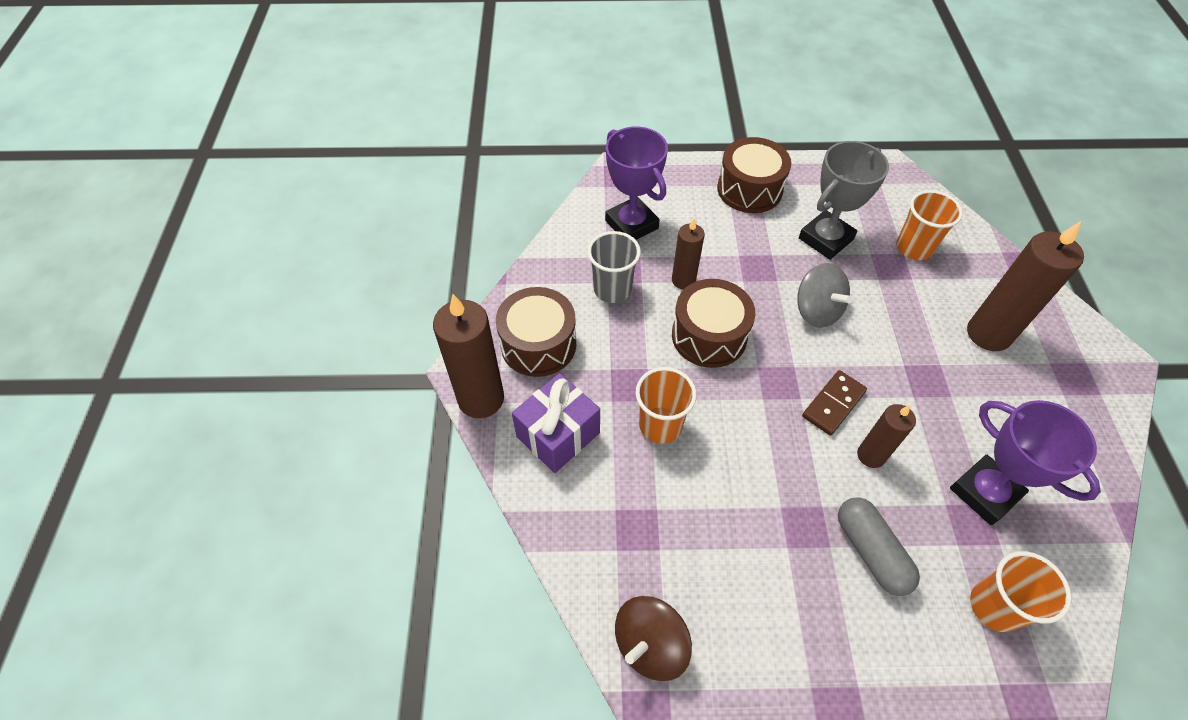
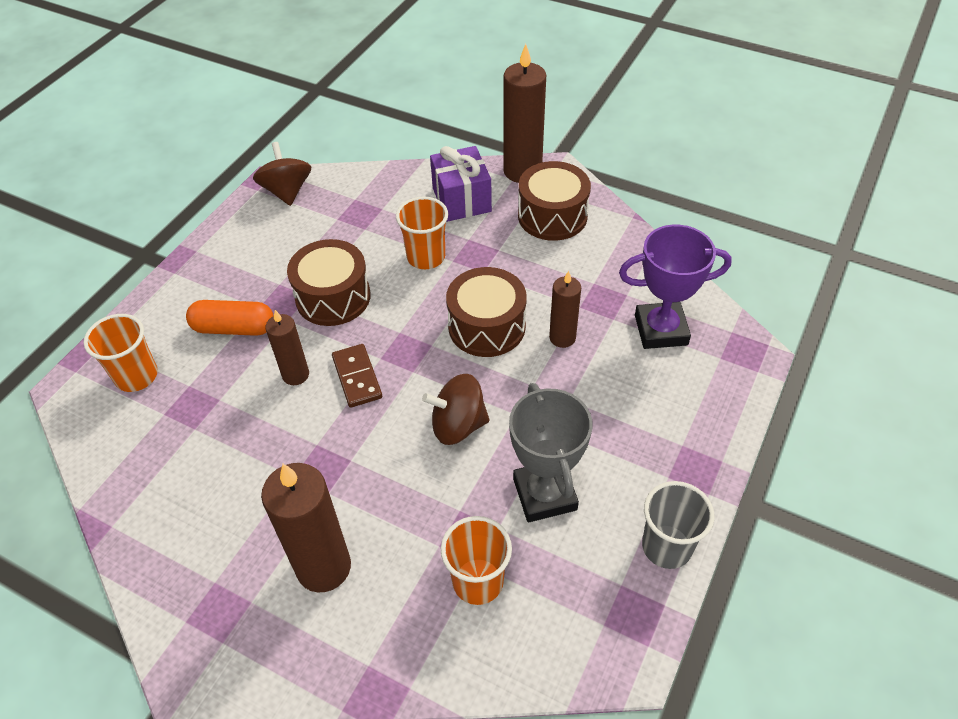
camera: 120 degrees right, 5 degrees down
grey cup [587,231,641,303] -> grey cup moved to [642,481,715,569]
brown drum [717,137,791,213] -> brown drum moved to [287,239,371,326]
grey spinning top [797,263,852,328] -> brown spinning top [422,374,490,445]
grey capsule [838,497,920,596] -> orange capsule [186,300,274,336]
purple trophy [950,400,1101,525] -> none

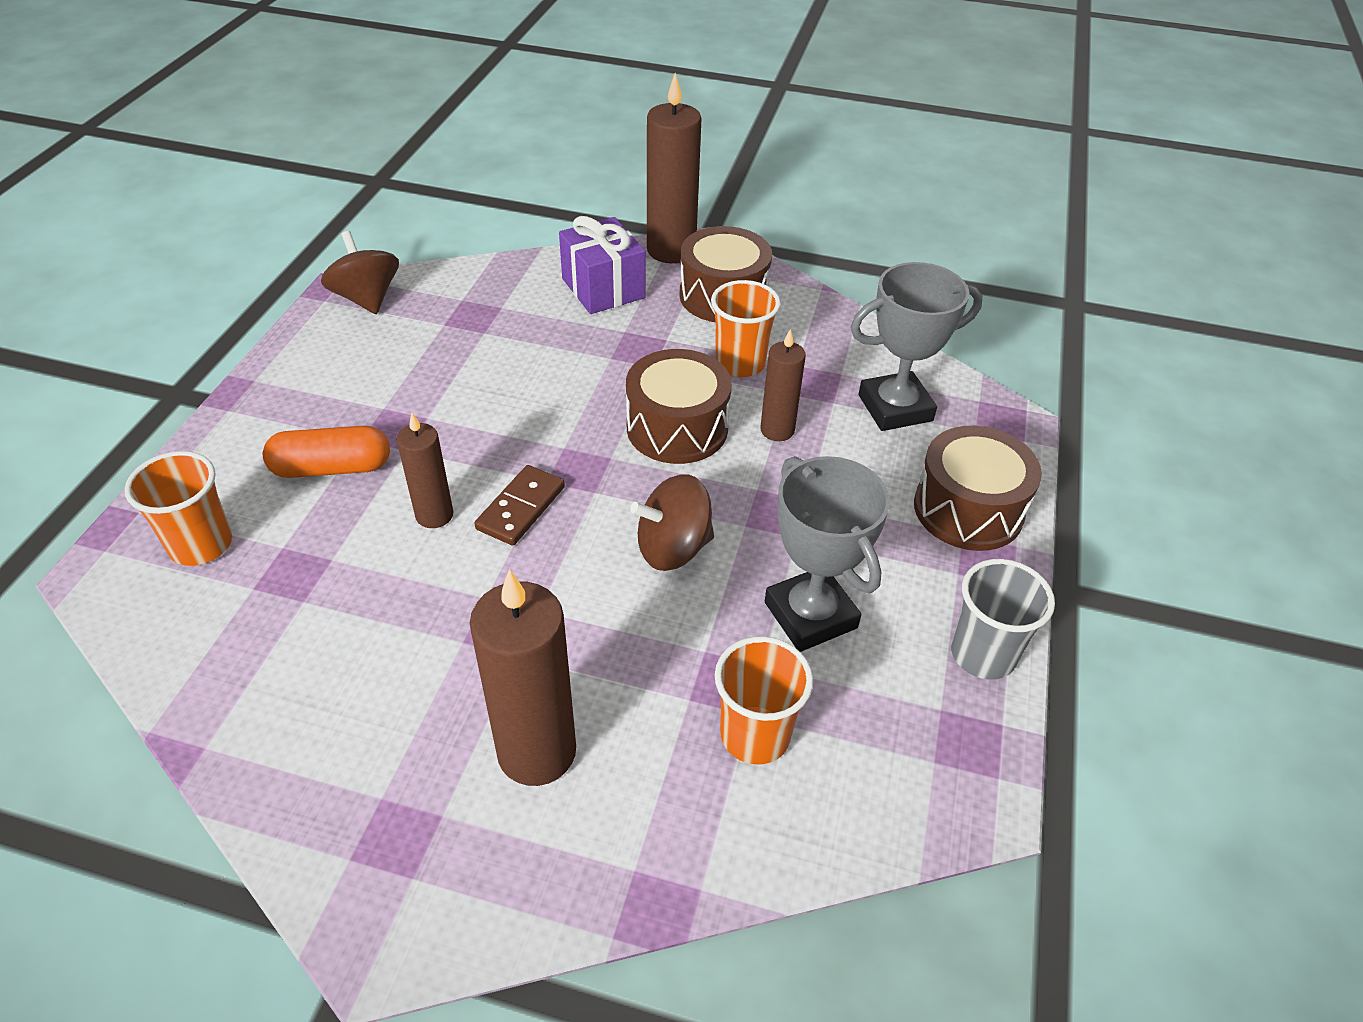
camera: 15 degrees left, 5 degrees down
brown drum [287,239,371,326] -> brown drum moved to [914,426,1042,551]
brown domino [332,344,382,408] -> brown domino turned 60 degrees clockwise [474,465,565,546]
orange cup [396,196,448,269] -> orange cup moved to [711,280,781,377]
purple trophy [619,225,732,349] -> grey trophy [850,262,983,431]

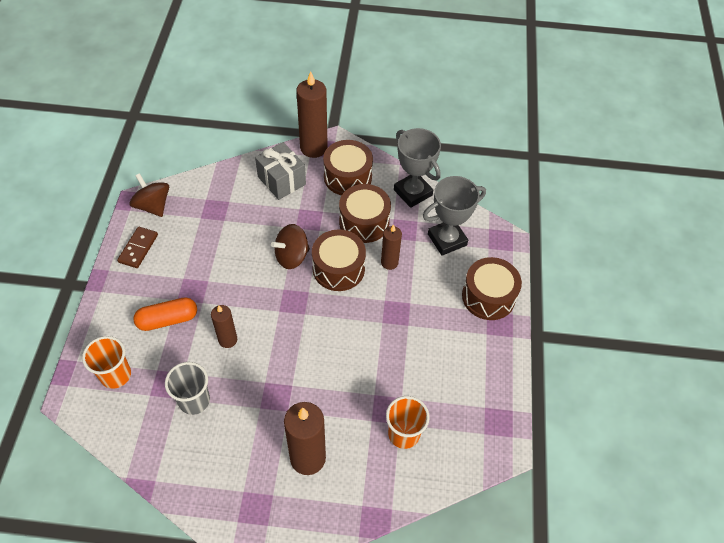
camera: 10 degrees left, 10 degrees up
brown domino [474,465,565,546] -> brown domino moved to [117,227,158,268]
purple gift [559,216,645,314] -> grey gift [255,142,306,200]
brown spinning top [630,474,714,571] -> brown spinning top moved to [271,224,310,269]
orange cup [711,280,781,377] -> brown drum [339,184,391,243]
grey trophy [765,456,890,652] -> grey trophy moved to [394,128,441,208]
grey cup [951,559,1055,680] -> grey cup moved to [165,362,210,415]

